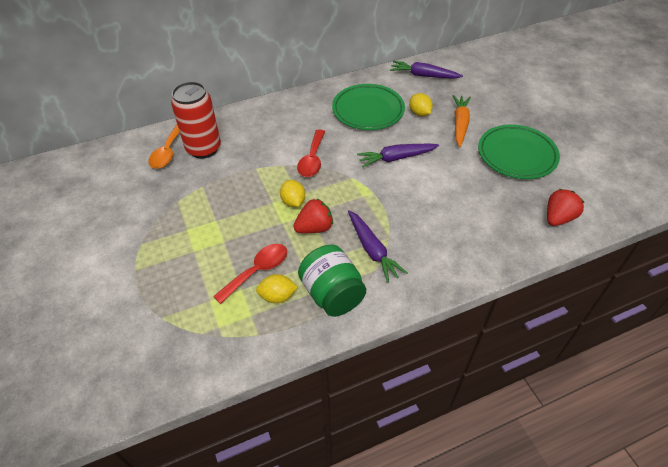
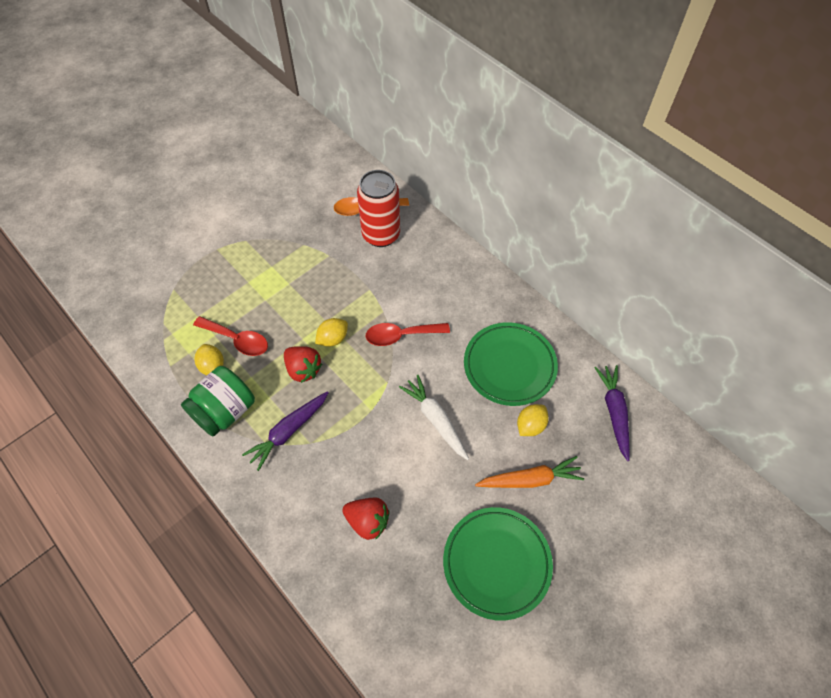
camera: 70 degrees right, 10 degrees up
purple carrot [357,144,439,167] -> white carrot [399,375,469,460]
red strawberry [547,189,584,226] -> red strawberry moved to [342,498,390,540]

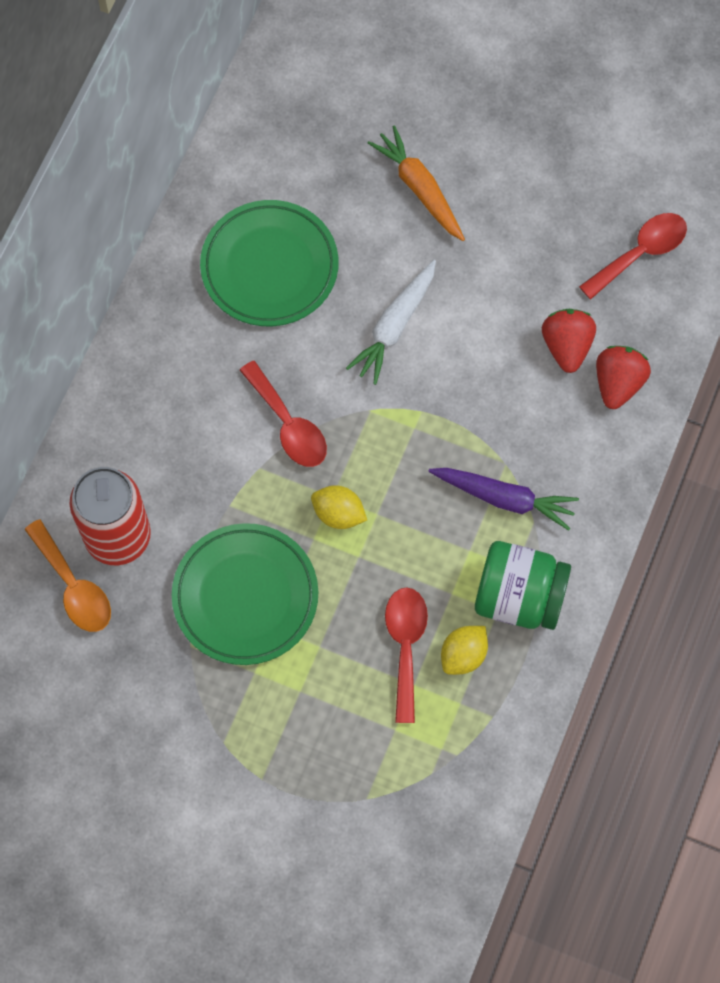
camera: 115 degrees left, 10 degrees up
red strawberry [284,346,322,383] -> red strawberry moved to [596,346,651,409]
green plate [443,507,553,621] -> green plate moved to [172,523,318,665]
yellow lemon [517,404,549,436] -> none
purple carrot [595,365,630,461] -> none
none -> red spoon [579,213,687,300]

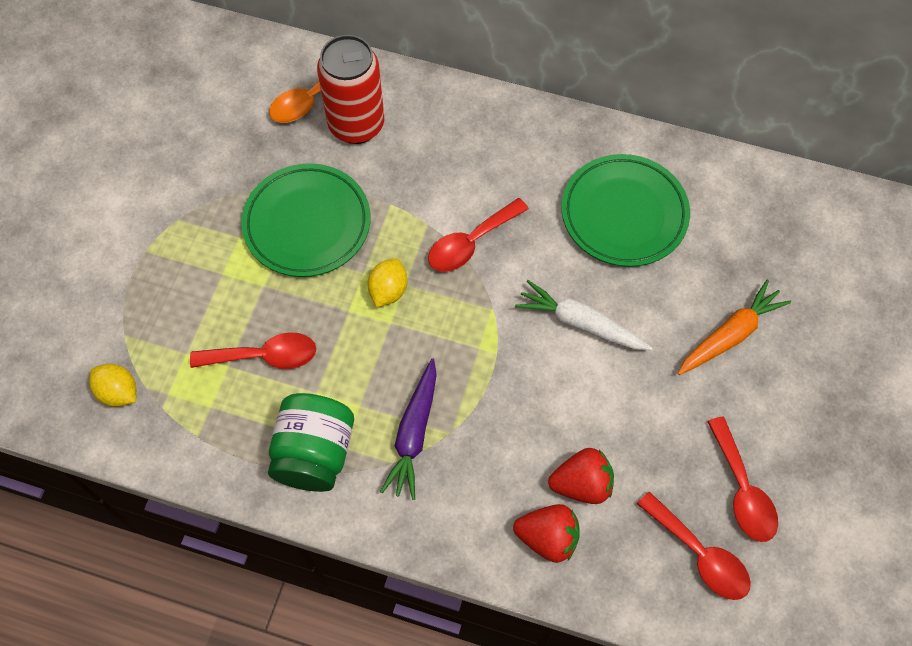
camera: 85 degrees right, 5 degrees down
yellow lemon [441,626,488,675] -> yellow lemon moved to [89,364,136,407]
none -> red spoon [707,417,778,542]

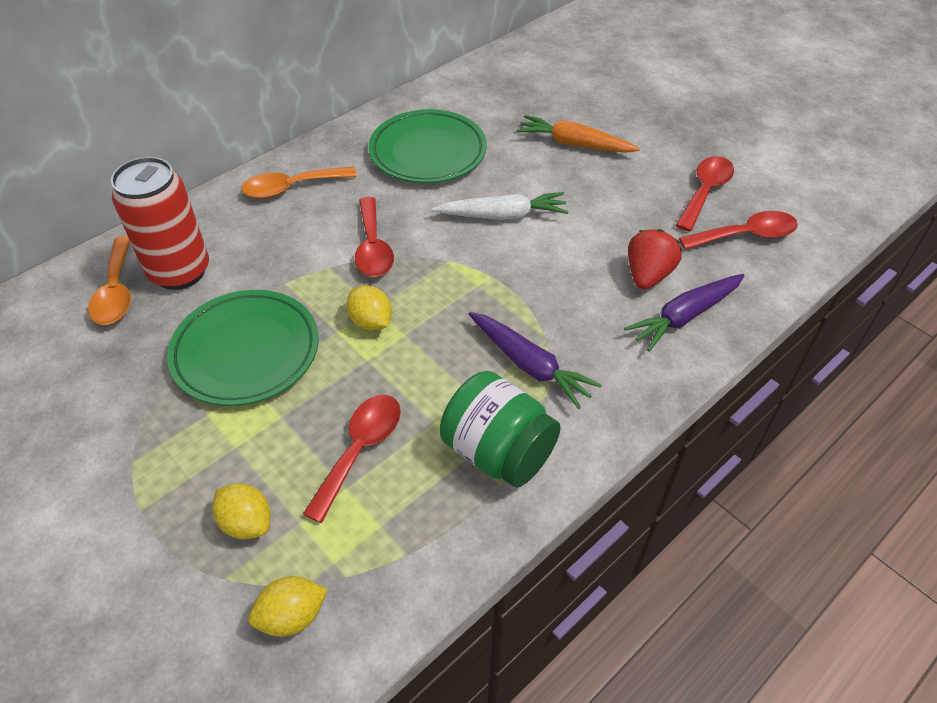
camera: 60 degrees left, 15 degrees down
red strawberry [513,504,580,563] -> purple carrot [624,274,745,351]
white carrot [515,280,652,350] -> white carrot turned 150 degrees counterclockwise [432,192,569,220]
orange carrot [678,280,791,375] -> orange carrot turned 60 degrees counterclockwise [517,115,640,153]
red spoon [707,417,778,542] -> red spoon turned 75 degrees counterclockwise [676,156,734,232]
none -> yellow lemon [212,483,271,539]
none -> orange spoon [241,166,357,199]

